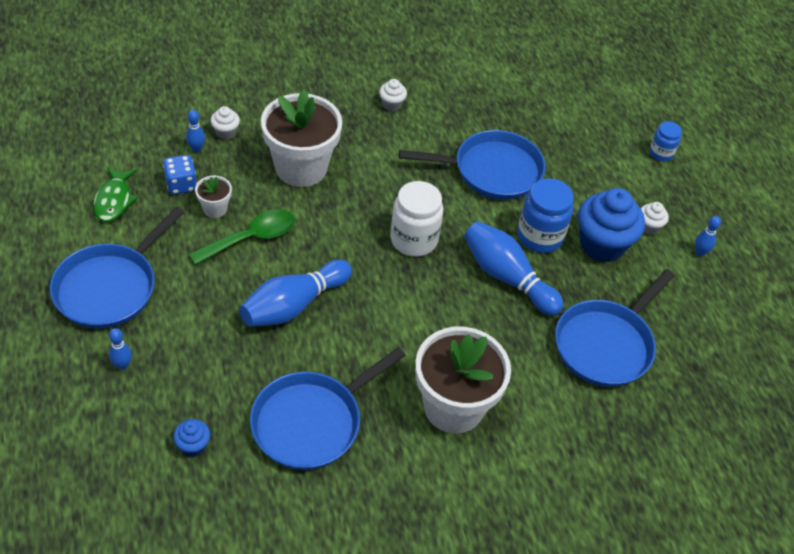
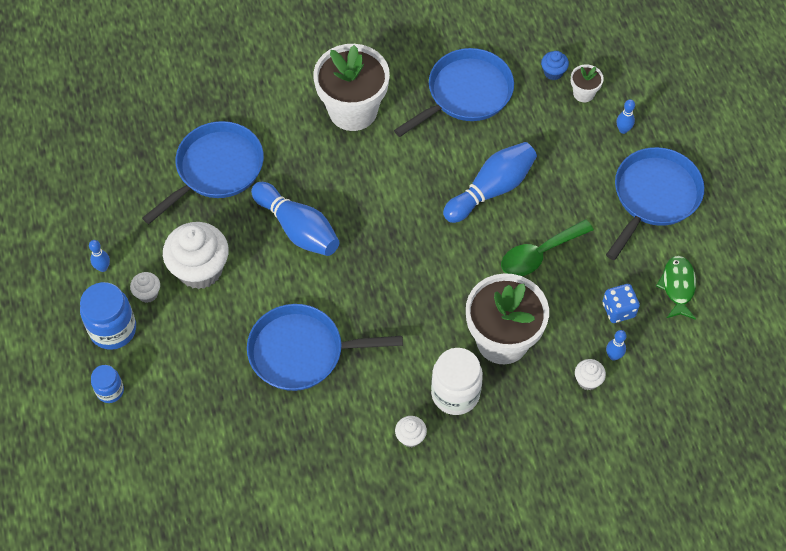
camera: 175 degrees left, 10 degrees up
white flower pot [195,176,232,218] -> white flower pot moved to [571,64,604,102]
white jar [390,181,443,257] -> white jar moved to [431,348,483,415]
blue jar [517,178,574,253] -> blue jar moved to [80,282,136,350]
blue cupcake [578,188,645,262] -> white cupcake [163,222,229,289]

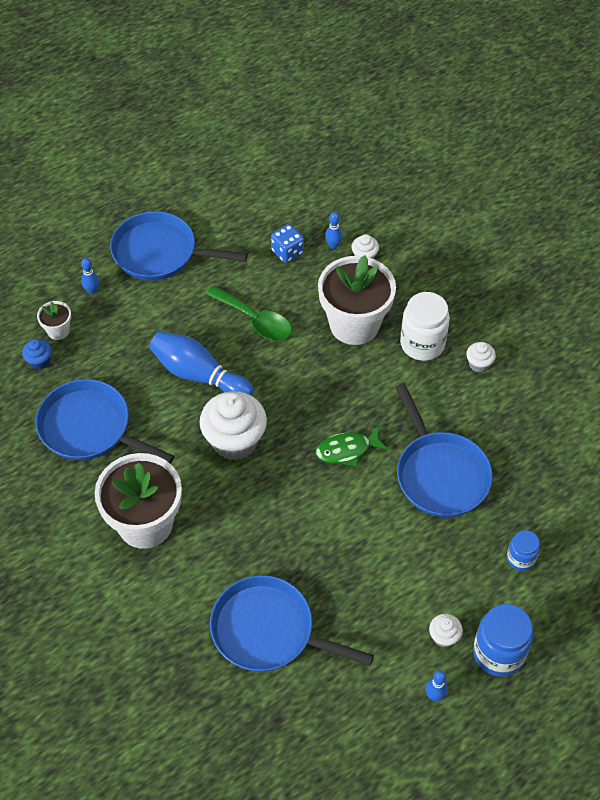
camera: 110 degrees left, 5 degrees down
blue jar [91,365,124,403] -> blue jar moved to [507,530,540,571]
white cupcake [163,222,229,289] -> white cupcake moved to [199,391,267,461]
blue bowling pin [251,182,339,256] -> none
green fish [656,256,696,320] -> green fish moved to [315,426,389,467]

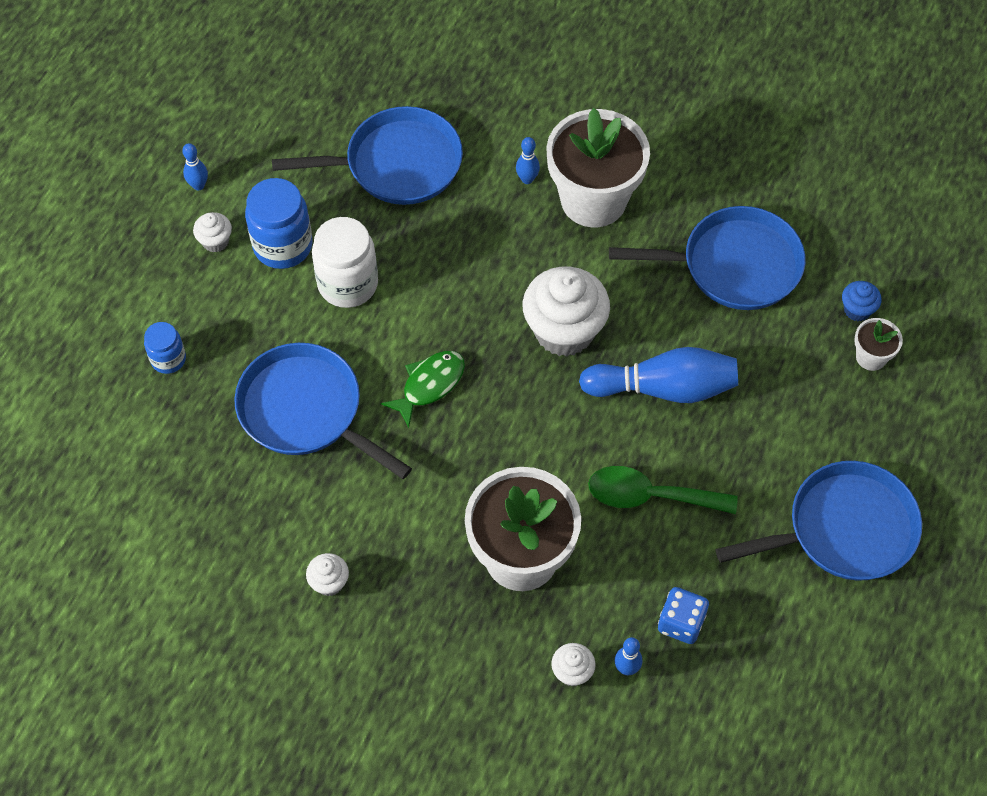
camera: 150 degrees right, 5 degrees up
blue bowling pin [81,258,99,294] -> blue bowling pin moved to [516,137,540,184]
white jar [400,292,450,361] -> white jar moved to [312,217,378,308]
blue jar [473,604,533,677] -> blue jar moved to [245,178,313,269]

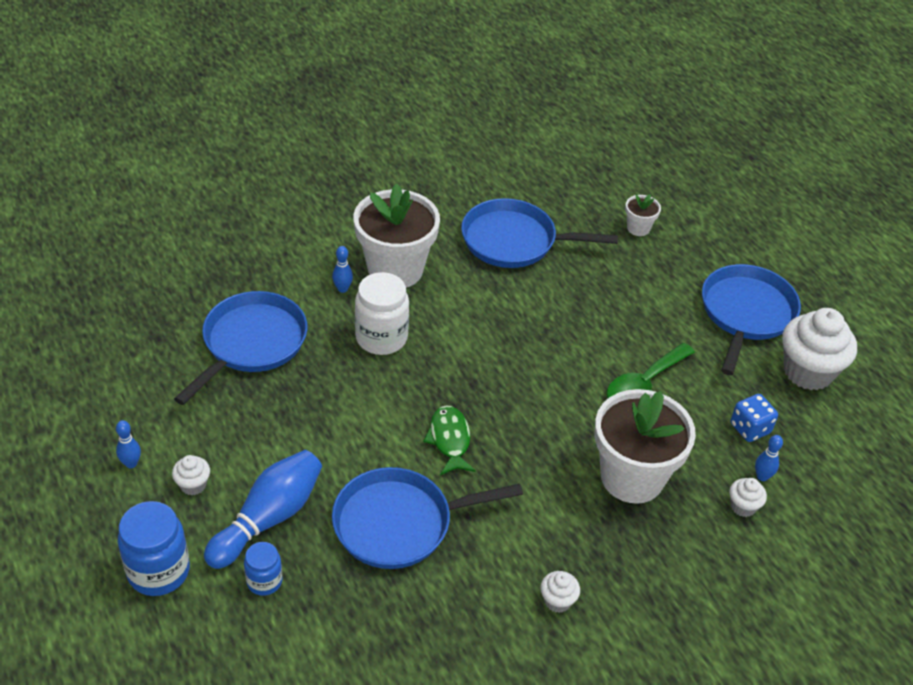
camera: 55 degrees left, 15 degrees down
blue jar [245,178,313,269] -> blue jar moved to [118,501,190,596]
white jar [312,217,378,308] -> white jar moved to [355,272,409,355]
white cupcake [522,266,610,357] -> white cupcake moved to [782,308,857,390]
blue bowling pin [579,347,738,403] -> blue bowling pin moved to [204,450,322,569]
blue pan [609,206,805,310] -> blue pan turned 120 degrees counterclockwise [461,198,618,268]
blue cupcake [842,281,882,321] -> none

